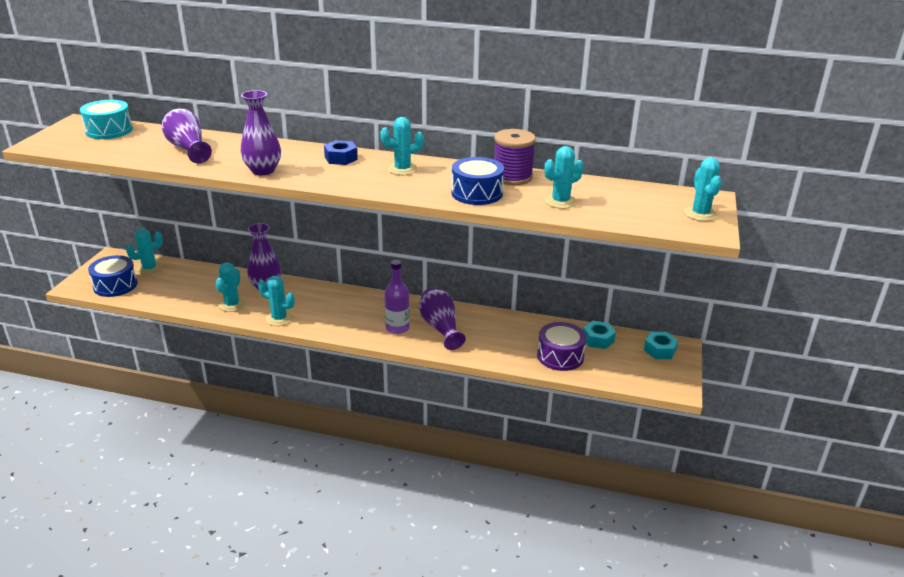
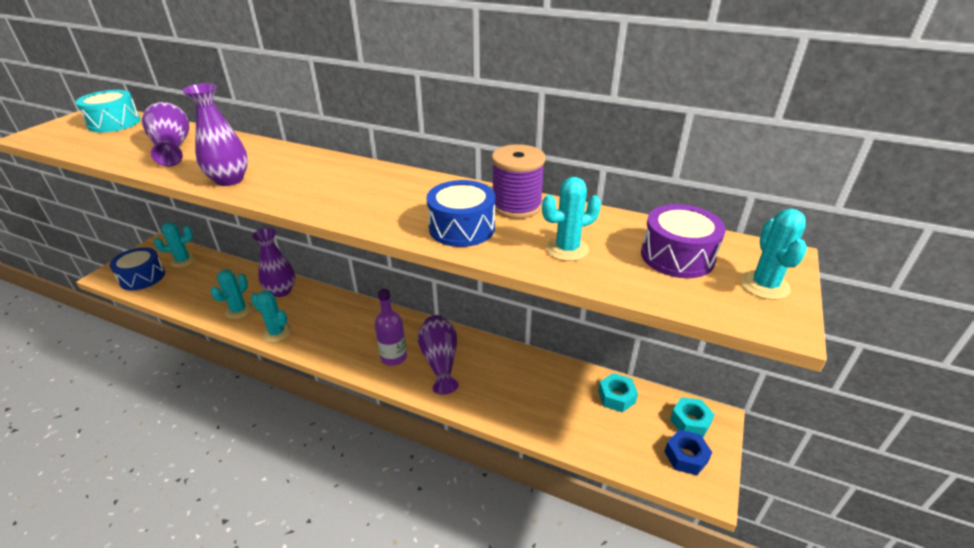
camera: 10 degrees right, 5 degrees up
blue nut [324,140,358,165] -> blue nut moved to [664,430,712,475]
turquoise cactus [380,117,424,175] -> none
purple drum [537,322,587,371] -> purple drum moved to [641,204,726,278]

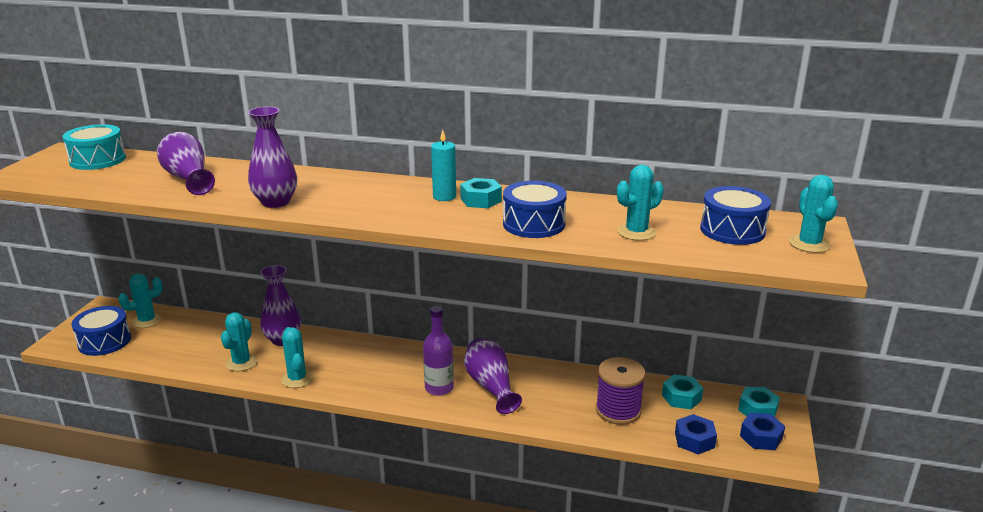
camera: 10 degrees left, 10 degrees down
turquoise cactus [251,291,292,342] -> turquoise cactus turned 45 degrees clockwise [281,327,314,388]
purple spool [492,144,546,219] -> purple spool moved to [596,357,645,425]
purple drum [641,204,726,278] -> blue drum [700,186,771,245]
none -> turquoise candle [431,130,456,201]
none -> turquoise nut [460,178,502,208]
none -> blue nut [675,414,717,454]

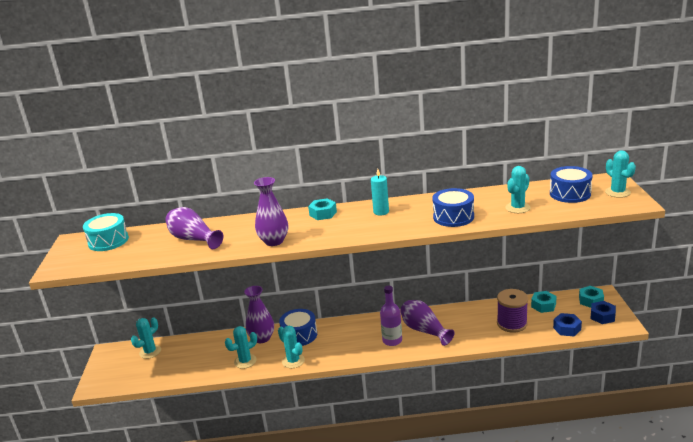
camera: 15 degrees left, 0 degrees up
blue drum [71,306,131,356] -> blue drum moved to [279,309,317,346]
turquoise cactus [221,312,258,371] -> turquoise cactus turned 60 degrees clockwise [225,326,257,369]
turquoise nut [460,178,502,208] -> turquoise nut moved to [308,198,337,220]

